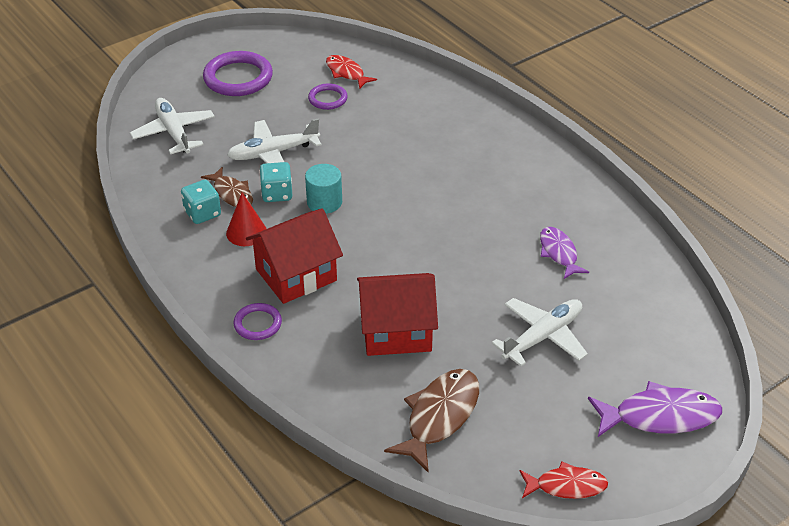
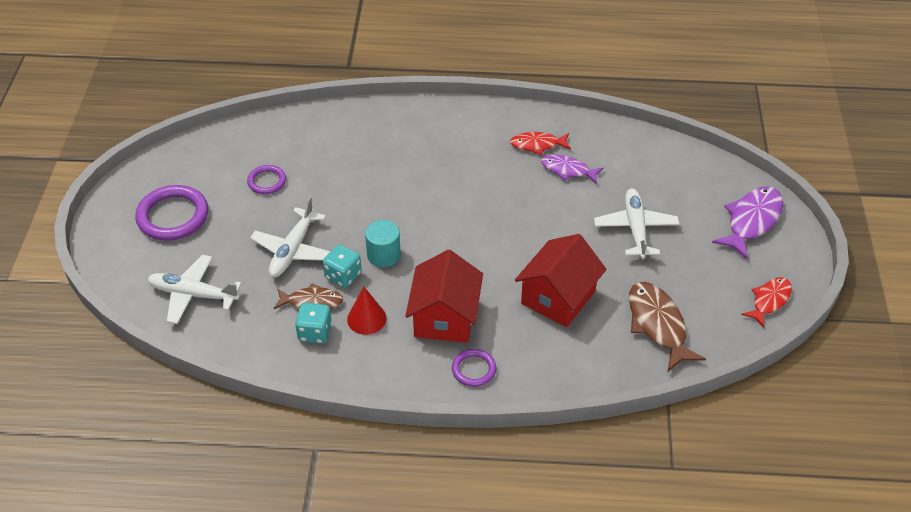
camera: 50 degrees left, 5 degrees up
red fish [326,55,377,89] -> red fish moved to [510,132,571,155]

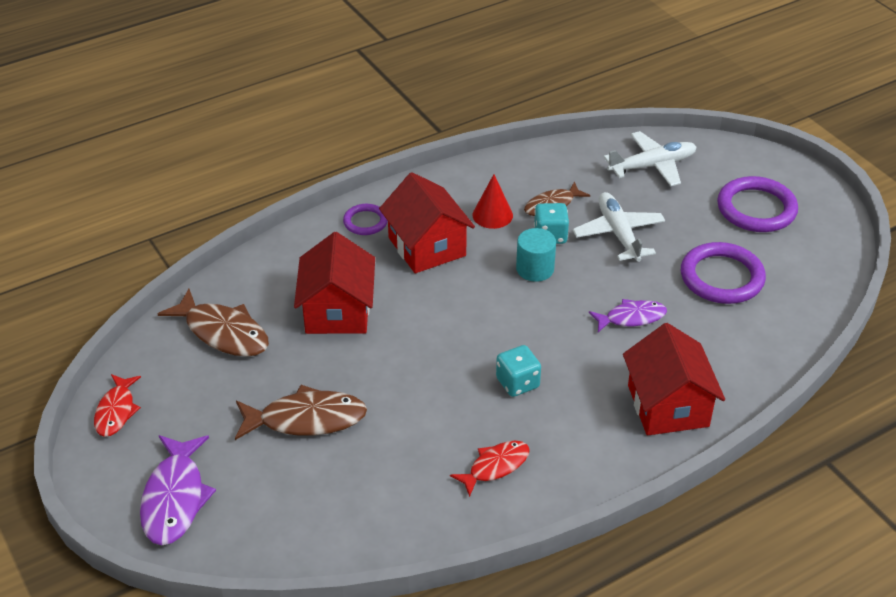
camera: 145 degrees right, 5 degrees down
purple ring [247,165,286,194] -> purple ring [681,242,766,304], size x1.80
turquoise dice [295,303,332,344] -> turquoise dice moved to [496,345,541,397]
purple fish [541,155,603,184] -> purple fish moved to [589,299,667,332]
white plane [594,188,679,259] -> brown fish [235,385,367,440]
none -> red house [623,323,725,435]

